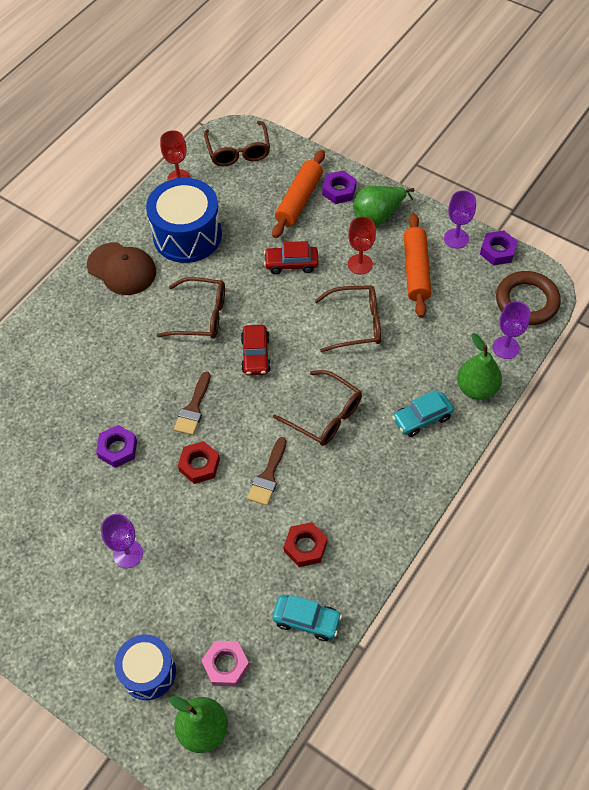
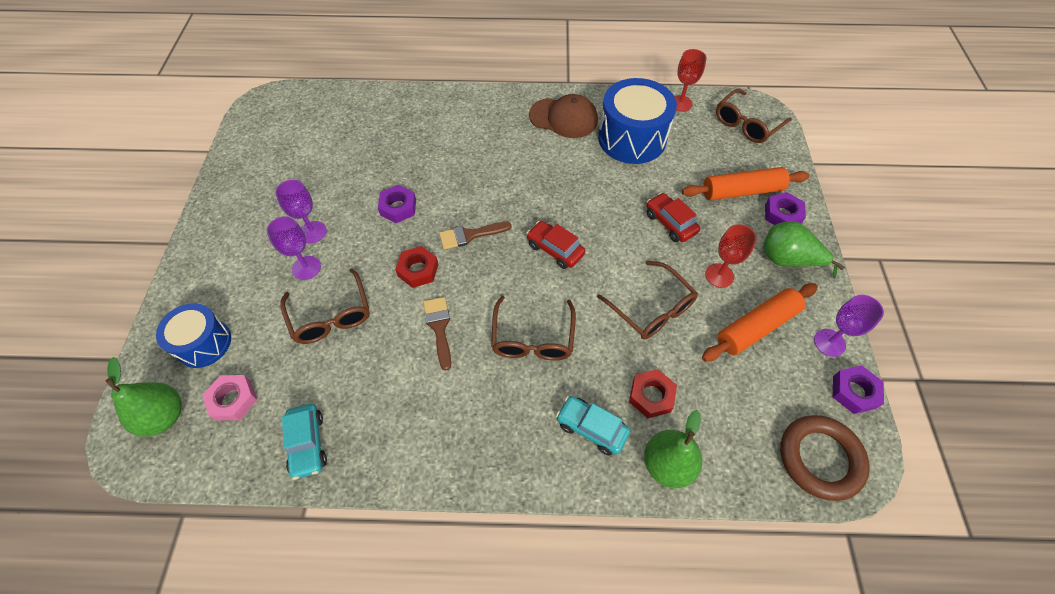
camera: 55 degrees right, 0 degrees up
brown cap [87,242,156,295] -> brown cap turned 75 degrees counterclockwise [529,94,598,138]
brown glasses [157,277,225,339] -> brown glasses moved to [280,268,370,344]
red car [241,325,271,376] -> red car turned 75 degrees clockwise [526,221,585,269]
brown brush [247,437,286,506] -> brown brush turned 90 degrees clockwise [423,297,451,371]
red nut [284,522,327,567] -> red nut moved to [629,369,677,418]
purple goblet [493,301,530,359] -> purple goblet moved to [275,180,327,243]

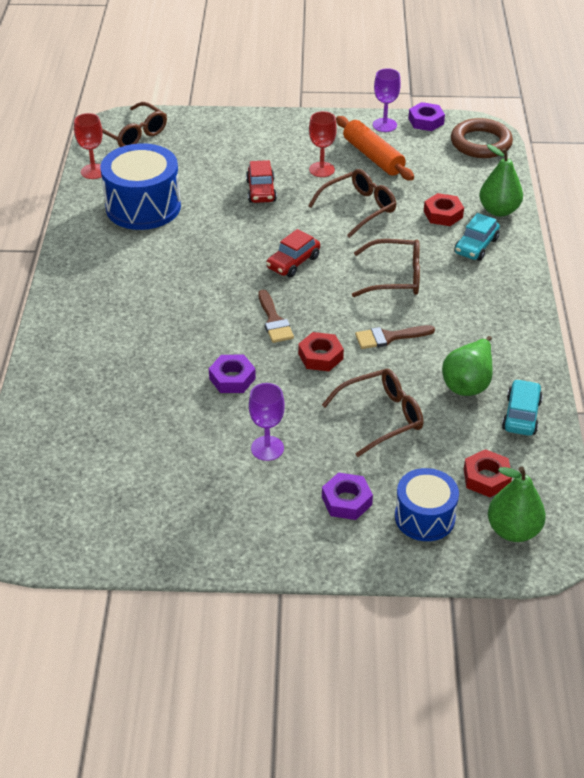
camera: 90 degrees left, 15 degrees down
pink nut [202,375,257,420] -> red nut [464,449,512,497]
purple goblet [267,217,321,280] -> none
turquoise car [282,404,327,480] -> turquoise car turned 60 degrees counterclockwise [502,379,543,436]
brown cap [529,94,598,138] -> none
red car [646,193,700,242] -> red car turned 60 degrees counterclockwise [246,160,277,203]
orange rolling pin [682,167,809,200] -> none
green pear [763,221,845,278] -> green pear moved to [442,336,493,396]
purple nut [765,192,806,225] -> purple nut moved to [322,473,373,520]

